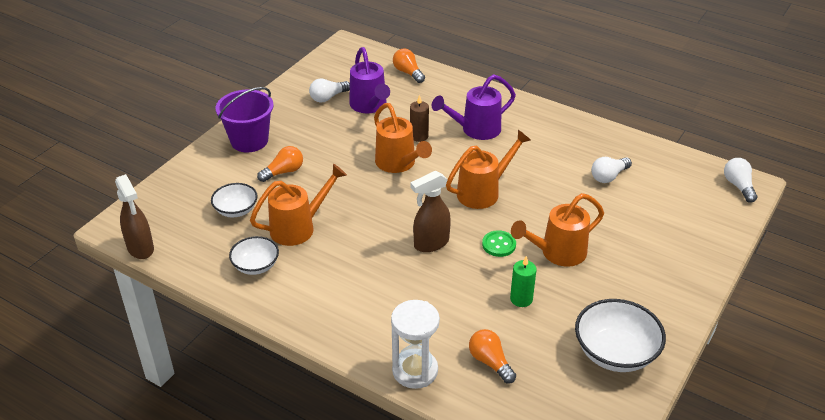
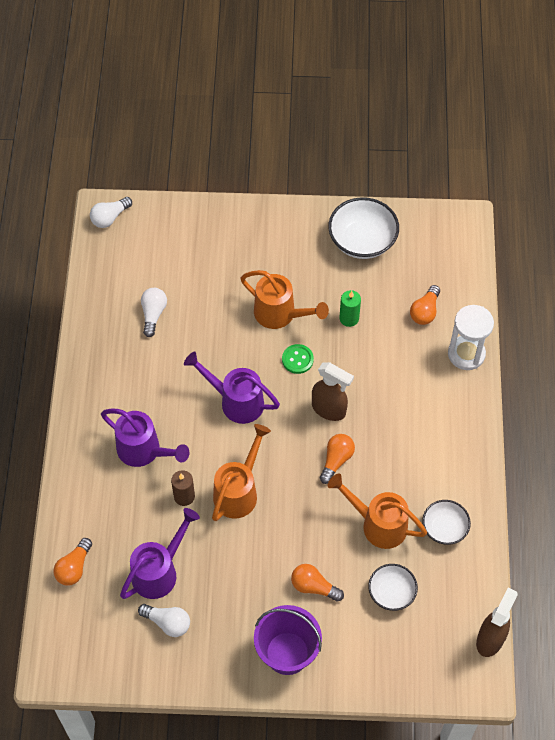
camera: 120 degrees left, 20 degrees up
orange watering can [446,130,531,209] -> purple watering can [184,352,280,424]
white light bulb [591,157,632,183] -> white light bulb turned 105 degrees counterclockwise [141,288,167,337]
none -> orange light bulb [320,434,355,484]

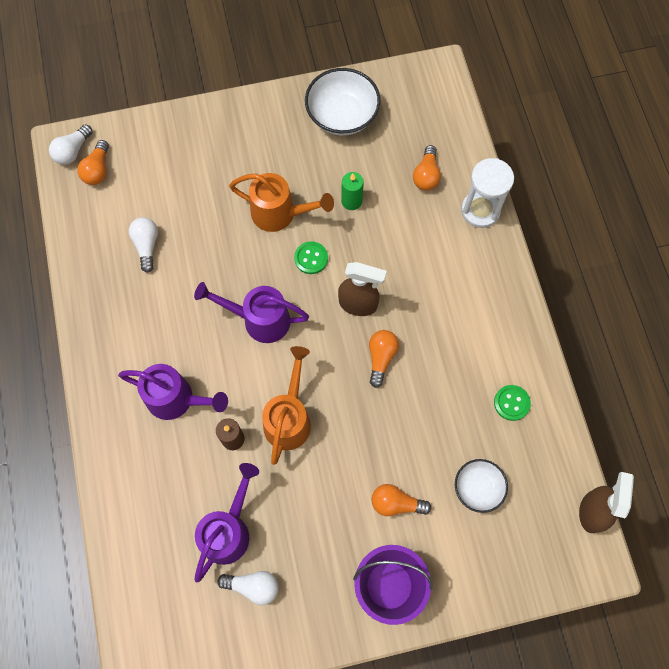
camera: 15 degrees left, 10 degrees up
orange light bulb [53,538,92,586] -> orange light bulb moved to [77,140,109,185]
orange watering can [328,473,427,549] -> none
white bowl [422,500,471,545] -> green button [494,385,531,421]

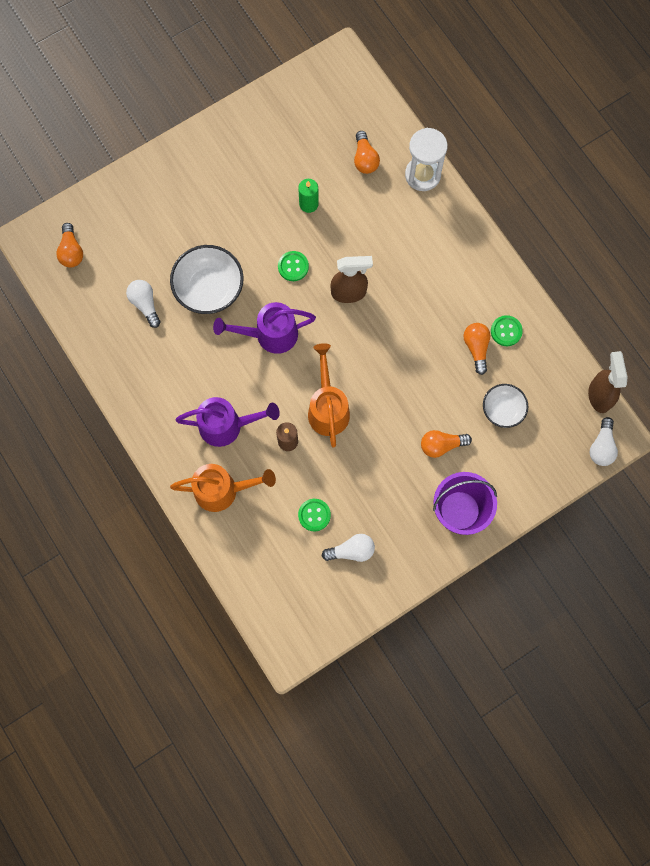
camera: 20 degrees left, 5 degrees up
white light bulb [49,124,93,165] -> white light bulb moved to [590,417,618,466]
purple watering can [194,463,259,582] -> green button [298,499,331,531]
orange watering can [229,173,334,232] -> orange watering can moved to [170,464,276,512]
white bowl [305,68,381,135] -> white bowl moved to [170,245,244,314]
orange light bulb [369,330,399,388] -> orange light bulb moved to [463,323,491,375]

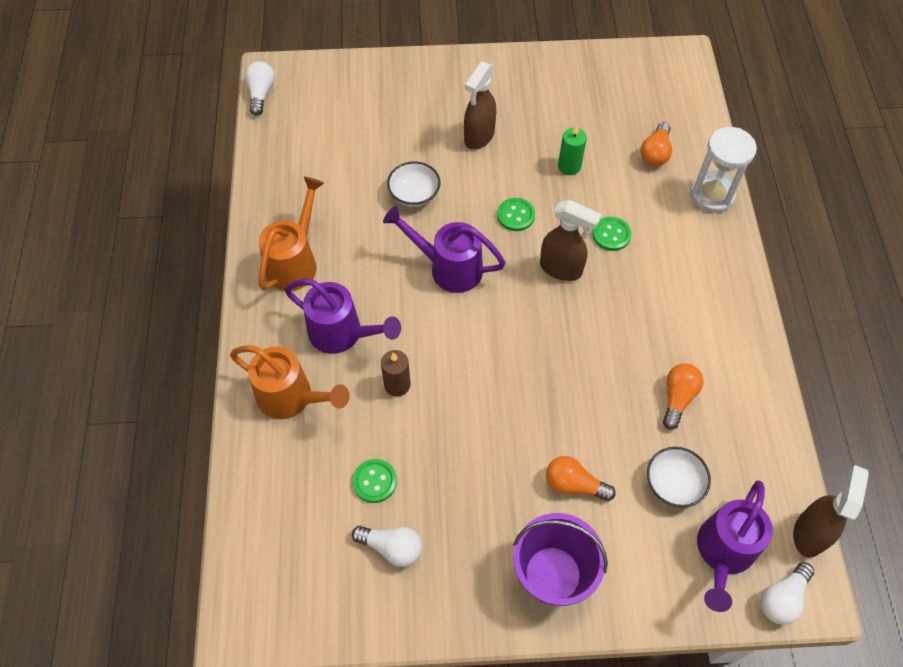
camera: 30 degrees right, 15 degrees down
orange light bulb [56,223,83,268] -> none
white light bulb [126,280,161,328] -> white light bulb moved to [245,61,275,116]
white bowl [170,245,244,314] -> white bowl [387,161,440,207], size x0.61
orange watering can [308,343,350,447] -> orange watering can moved to [259,177,324,291]
green button [491,315,523,346] -> green button moved to [593,217,631,251]
none -> brown spray bottle [464,61,496,150]
none -> purple watering can [697,480,773,612]

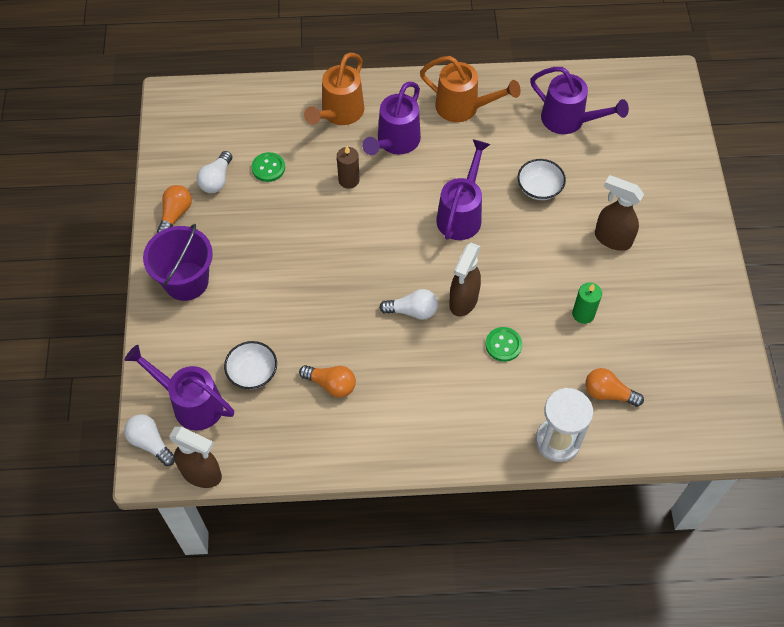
camera: 90 degrees right, 0 degrees up
white light bulb [245,61,275,116] -> white light bulb moved to [379,289,438,320]
green button [497,198,535,231] -> none
orange light bulb [546,456,616,501] -> orange light bulb moved to [157,185,192,233]
none -> purple watering can [531,67,629,134]

